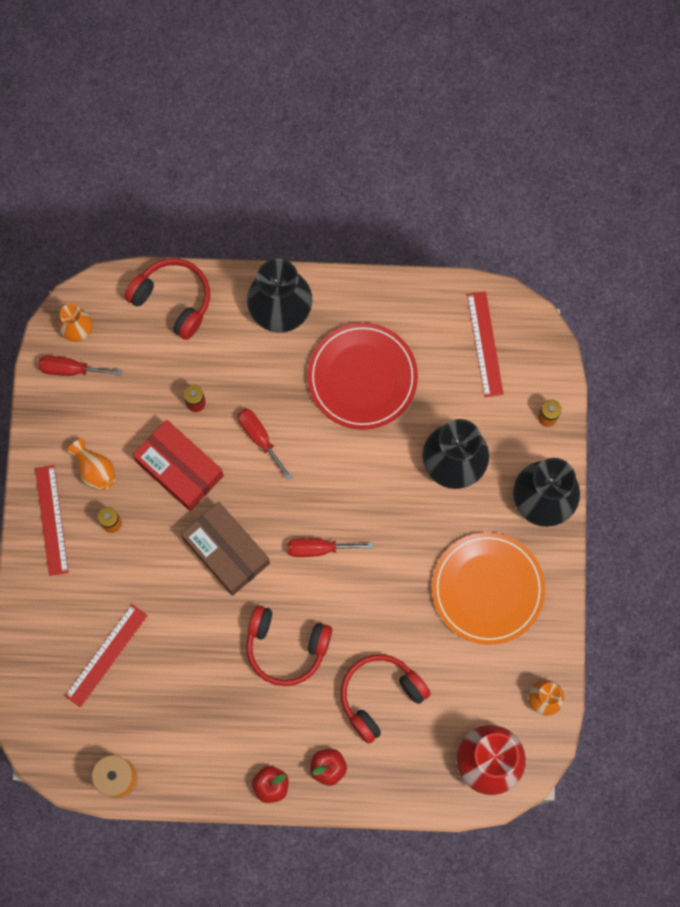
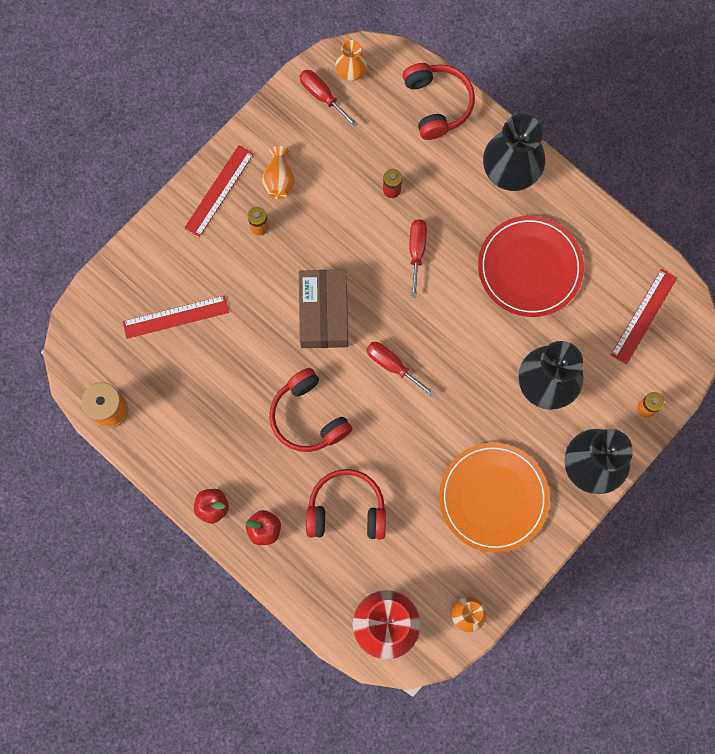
camera: 40 degrees right, 0 degrees up
red box [133,420,224,511] -> none

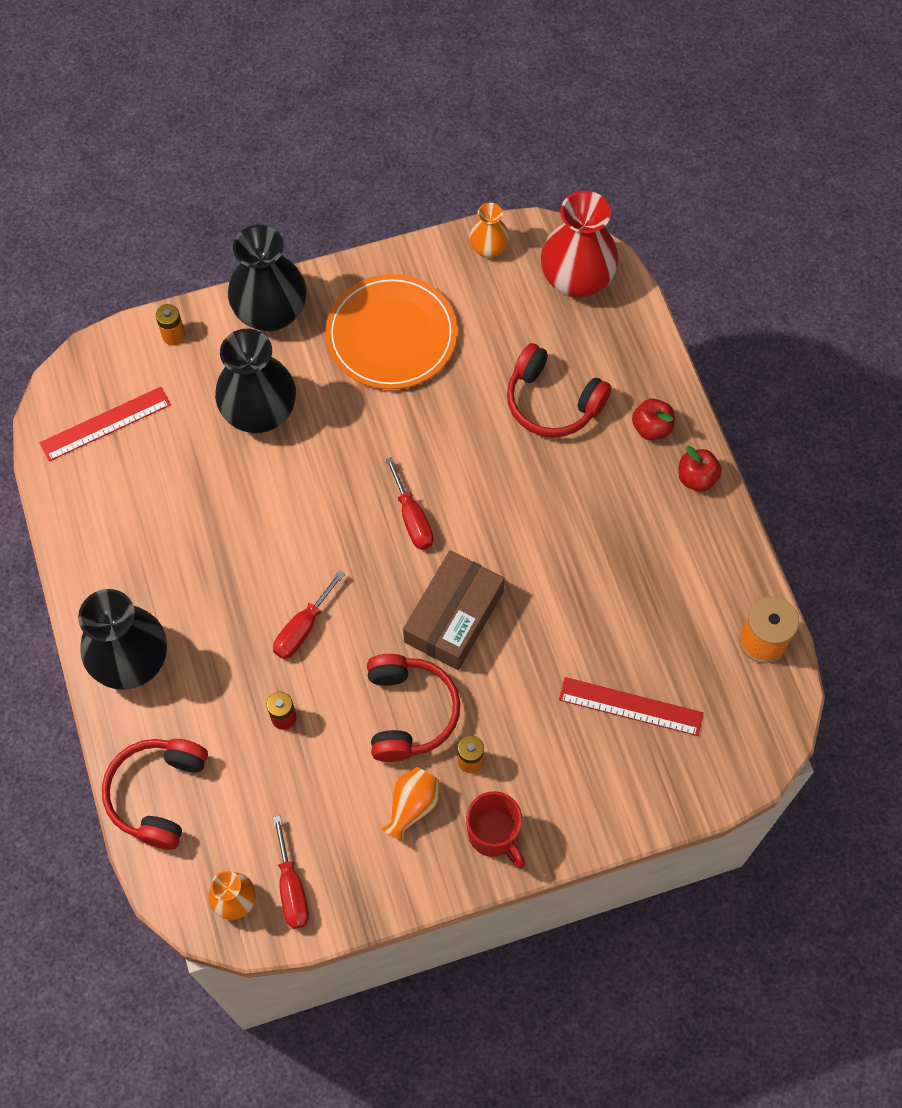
camera: 150 degrees left, 10 degrees down
red ruler [184,145,254,237] -> red mug [466,791,525,868]
red headphones [269,368,352,452] -> red headphones moved to [367,654,460,762]
red plate [478,216,584,317] -> none

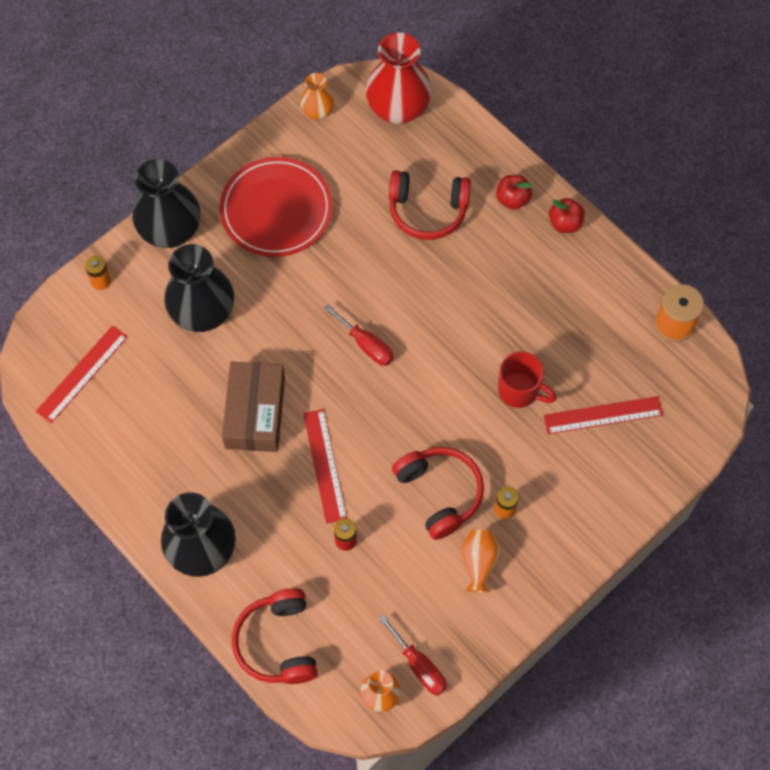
camera: 25 degrees left, 0 degrees up
red screwdriver [273,570,345,659] -> red ruler [303,409,347,524]
orange plate [326,274,457,390] -> red plate [220,157,333,257]
brown box [403,550,505,670] -> brown box moved to [222,362,285,452]
red mug [466,791,525,868] -> red mug moved to [498,351,557,408]

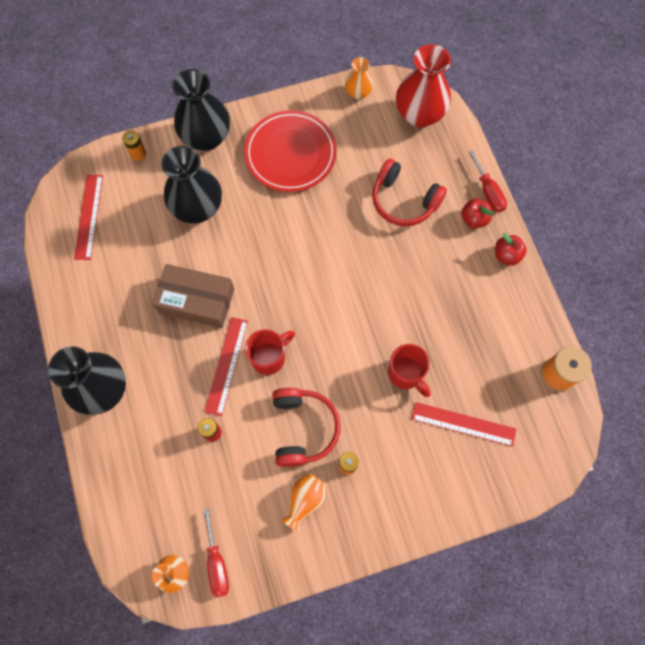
camera: 25 degrees right, 5 degrees up
red ruler [36,326,128,423] -> red ruler turned 60 degrees counterclockwise [74,175,103,260]
brown box [222,362,285,452] -> brown box turned 75 degrees clockwise [152,264,234,328]
red headphones [232,588,318,684] -> none
red screwdriver [324,304,394,366] -> red screwdriver moved to [469,151,507,212]
none -> red mug [245,329,295,375]

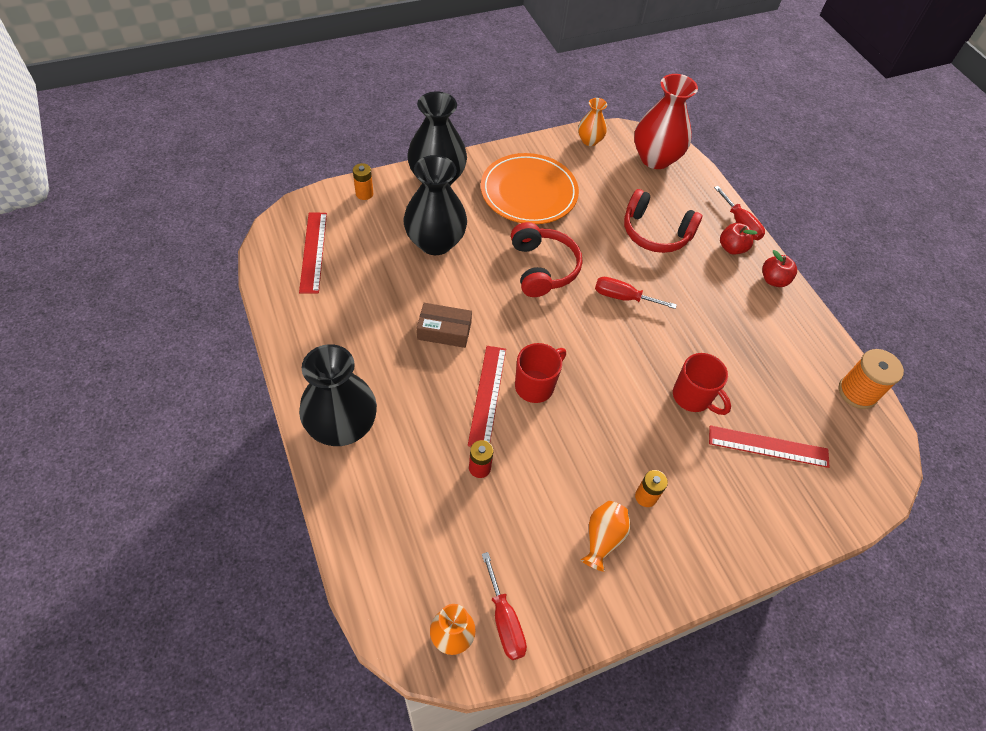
camera: 10 degrees left, 15 degrees down
brown box [152,264,234,328] -> brown box [417,303,472,348], size x0.64
red plate [244,110,337,192] -> orange plate [481,153,579,224]
red headphones [272,388,341,467] -> red headphones moved to [511,222,582,297]
none -> red screwdriver [595,277,677,309]

